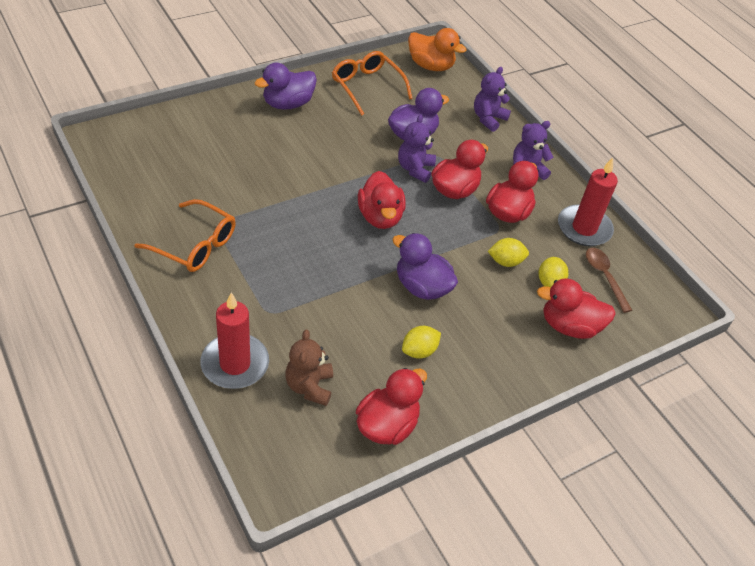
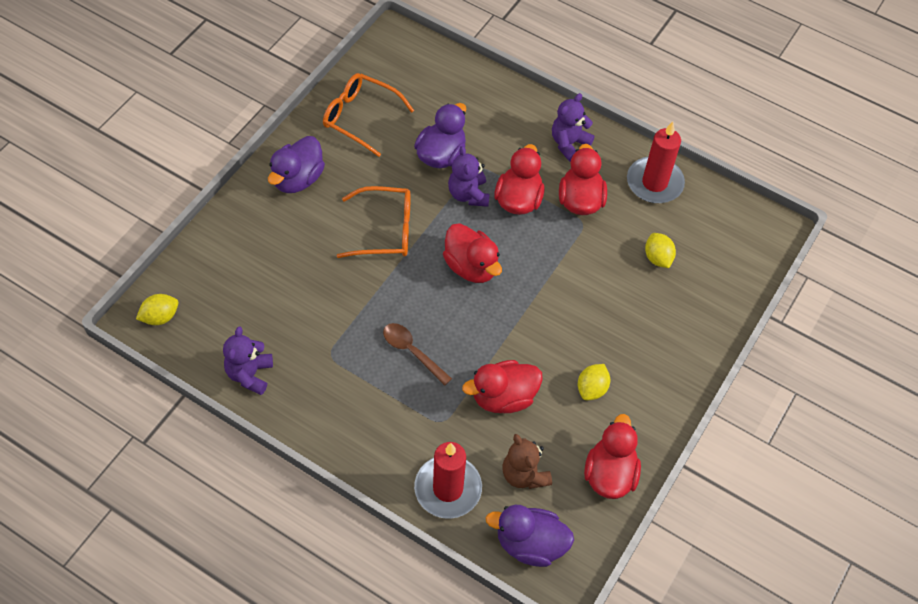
camera: 25 degrees left, 10 degrees up
orange glasses [134,199,236,272] -> orange glasses moved to [337,186,411,258]
purple duck [392,233,458,300] -> purple duck moved to [486,505,574,567]
orange duck [408,28,467,71] -> none
purple teddy bear [474,67,511,132] -> purple teddy bear moved to [223,326,273,395]
yellow lemon [488,238,529,267] -> yellow lemon moved to [136,294,178,325]
red duck [537,278,616,339] -> red duck moved to [462,360,543,413]
brown spoon [586,248,632,313] -> brown spoon moved to [383,323,452,386]

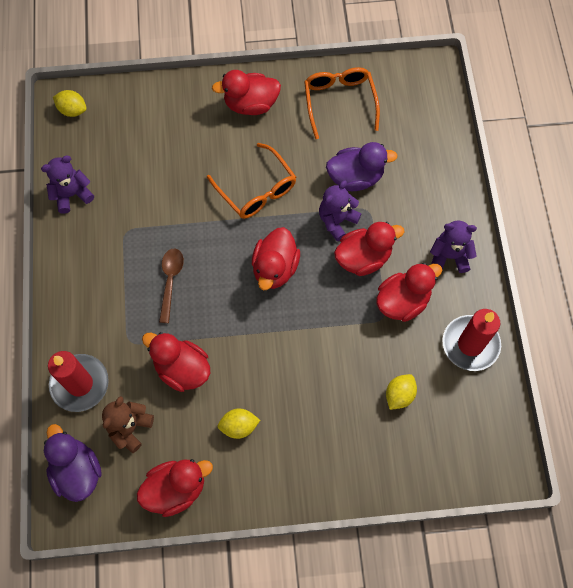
camera: 55 degrees right, 10 degrees up
purple duck [268,136,325,193] -> red duck [212,70,281,115]

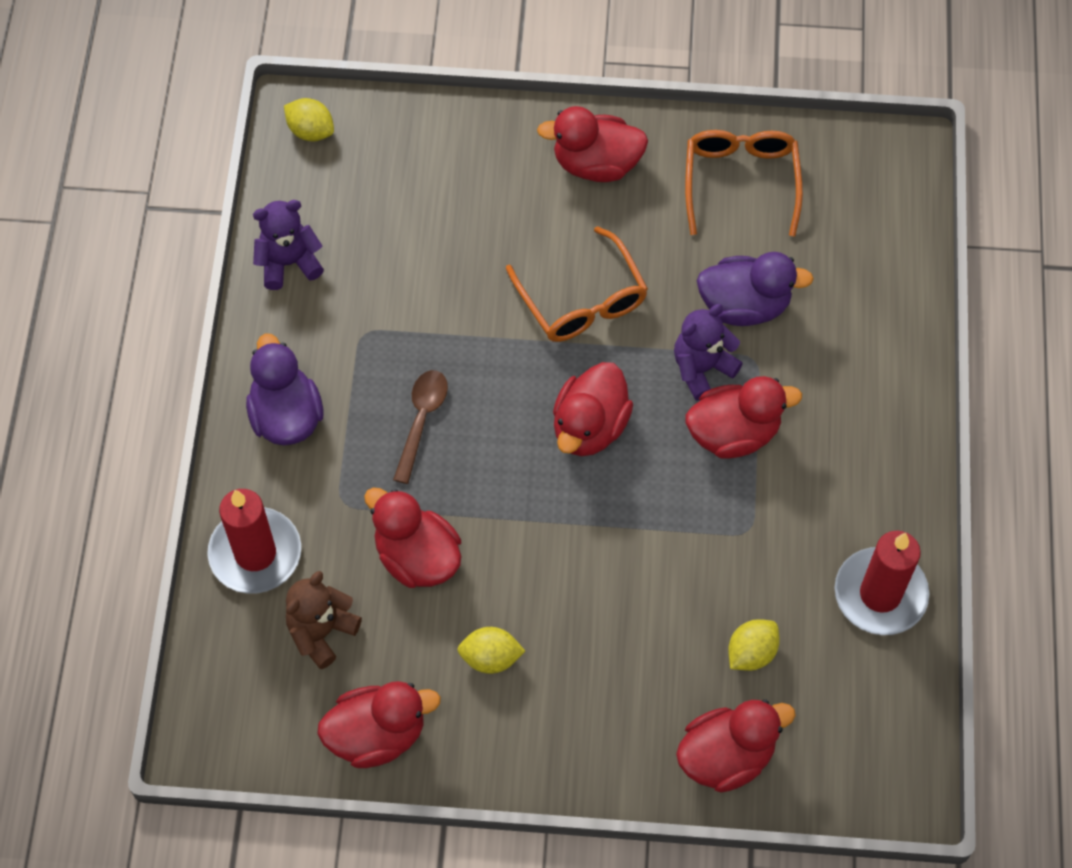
camera: 10 degrees right, 5 degrees down
purple duck [44,424,102,502] -> purple duck moved to [246,333,323,445]
red duck [376,263,442,322] -> red duck moved to [676,699,796,792]
purple teddy bear [430,221,477,273] -> none

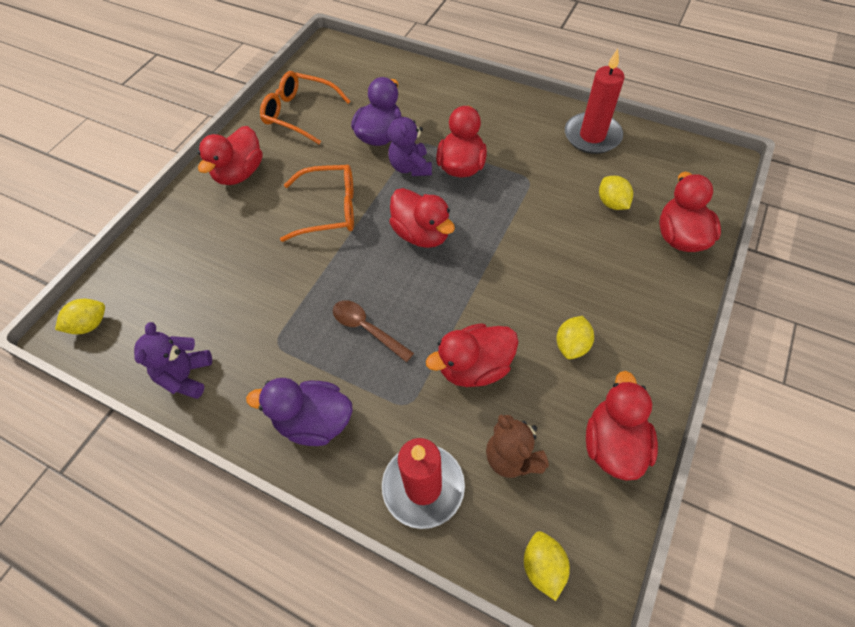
camera: 65 degrees left, 5 degrees down
none -> yellow lemon [524,531,570,601]

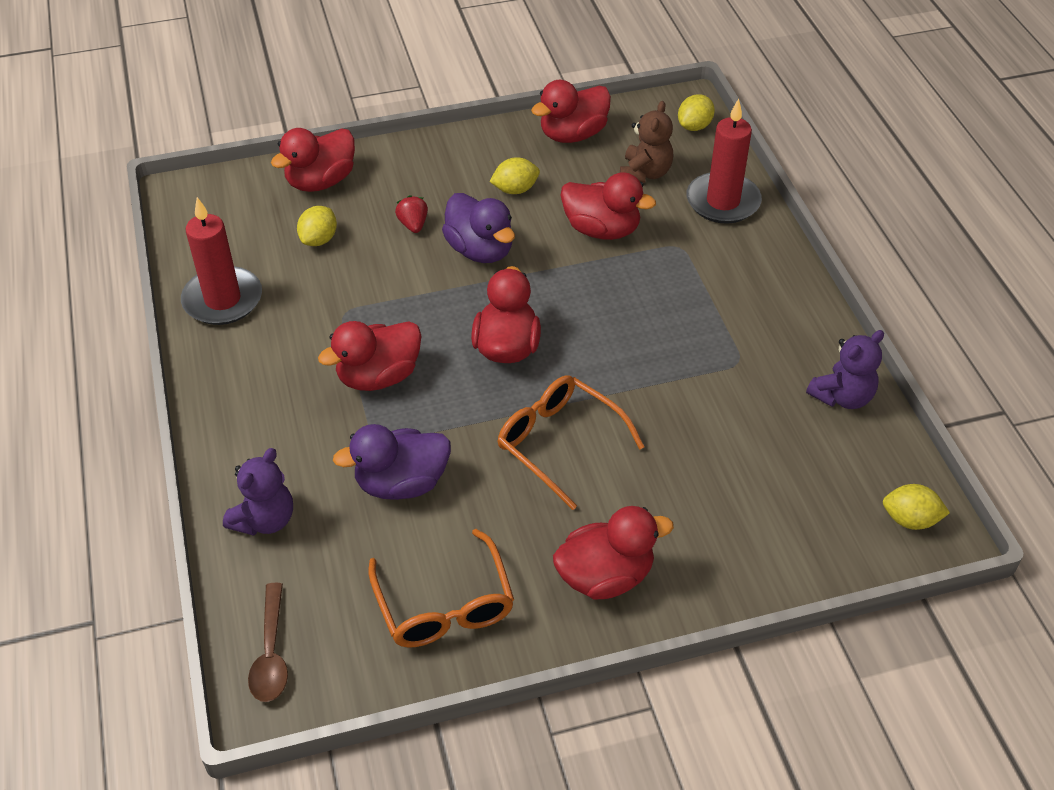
camera: 135 degrees left, 10 degrees down
purple duck [246,378,353,446] -> purple duck moved to [442,193,515,263]
brown spoon [333,300,414,362] -> brown spoon moved to [248,583,288,702]
purple teddy bear [388,109,432,176] -> purple teddy bear moved to [223,448,293,536]
none -> red strawberry [395,195,428,233]

